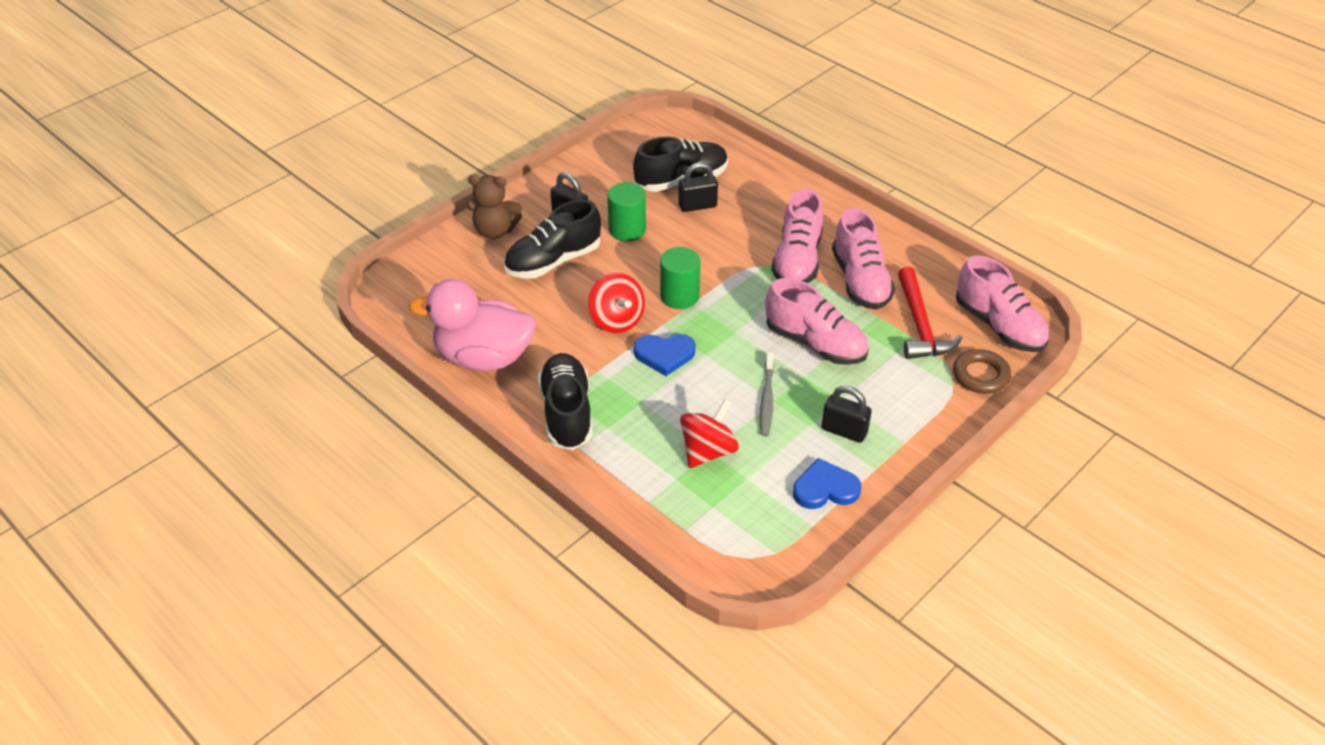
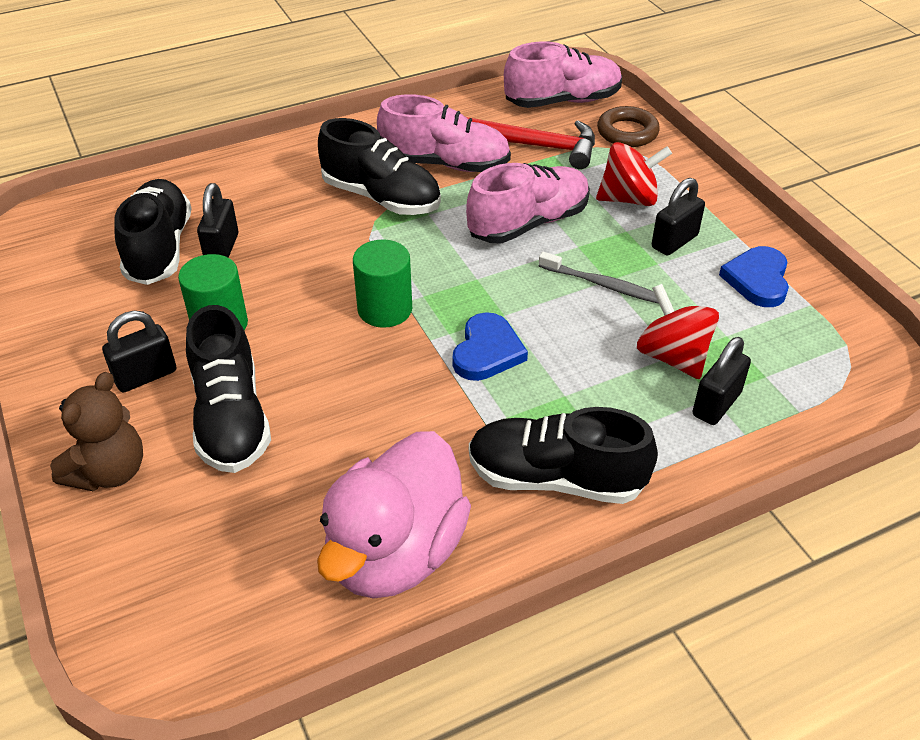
camera: 70 degrees left, 0 degrees up
red spinning top [588,273,645,333] -> red spinning top moved to [596,142,672,206]
pink shoe [771,189,823,283] -> black shoe [318,118,441,215]
none -> black padlock [692,337,751,425]

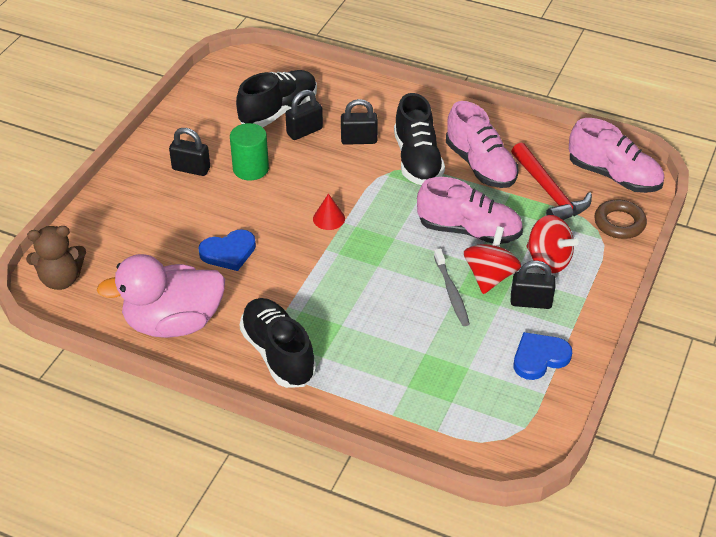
camera: 50 degrees right, 0 degrees up
brown teddy bear [50,372,143,491] -> brown teddy bear moved to [26,226,86,290]
black shoe [186,305,271,473] -> none
green cylinder [353,239,412,328] -> red cone [313,194,345,230]
blue heart [453,312,528,381] -> blue heart moved to [198,229,256,271]
red spinning top [637,284,719,379] -> red spinning top moved to [464,226,521,294]
black padlock [692,337,751,425] -> black padlock moved to [341,99,378,145]

